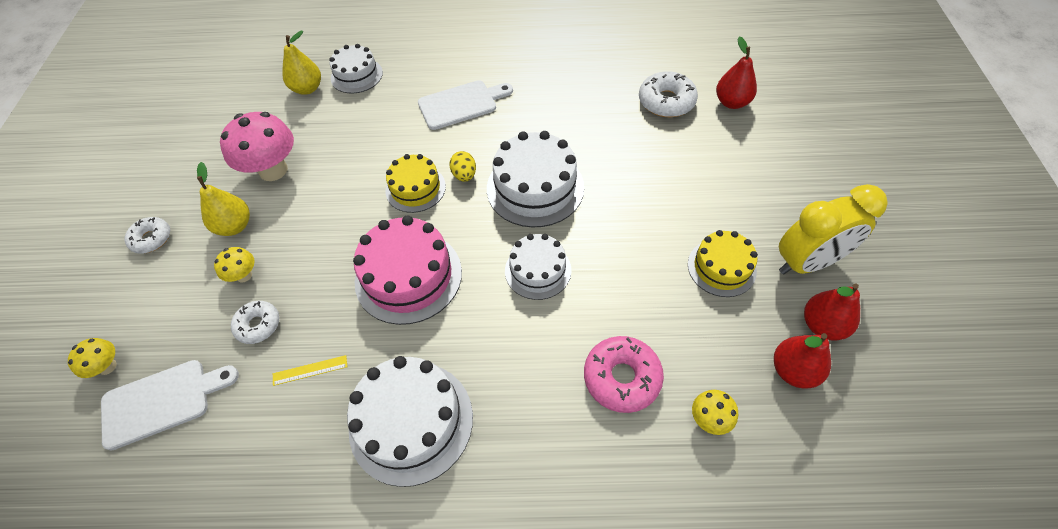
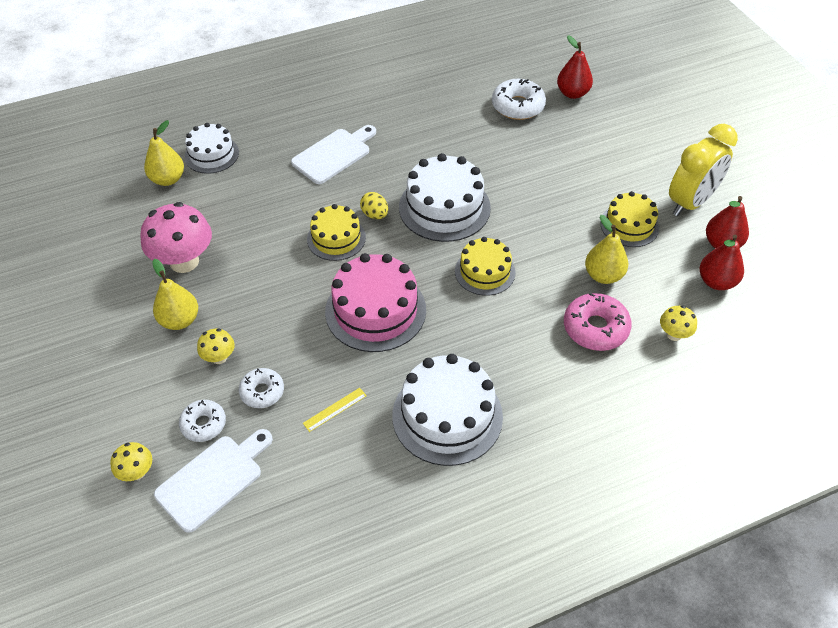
camera: 25 degrees left, 5 degrees down
white donut [124,217,170,254] -> white donut moved to [179,400,226,442]
white cake [505,234,571,300] -> yellow cake [455,237,516,296]
none -> yellow pear [585,215,628,284]

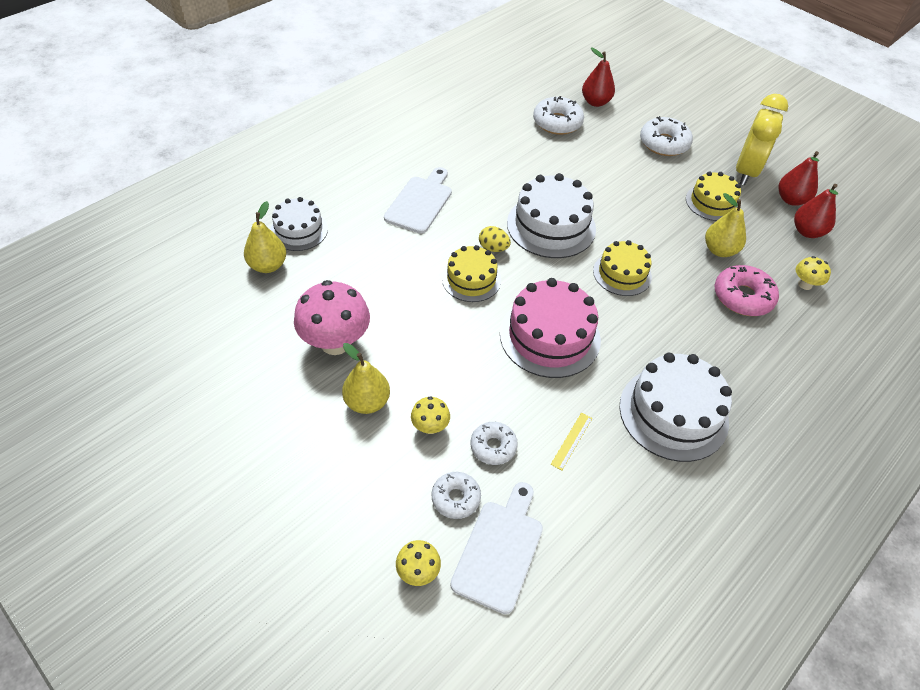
camera: 25 degrees left, 0 degrees up
none -> white donut [640,116,693,156]

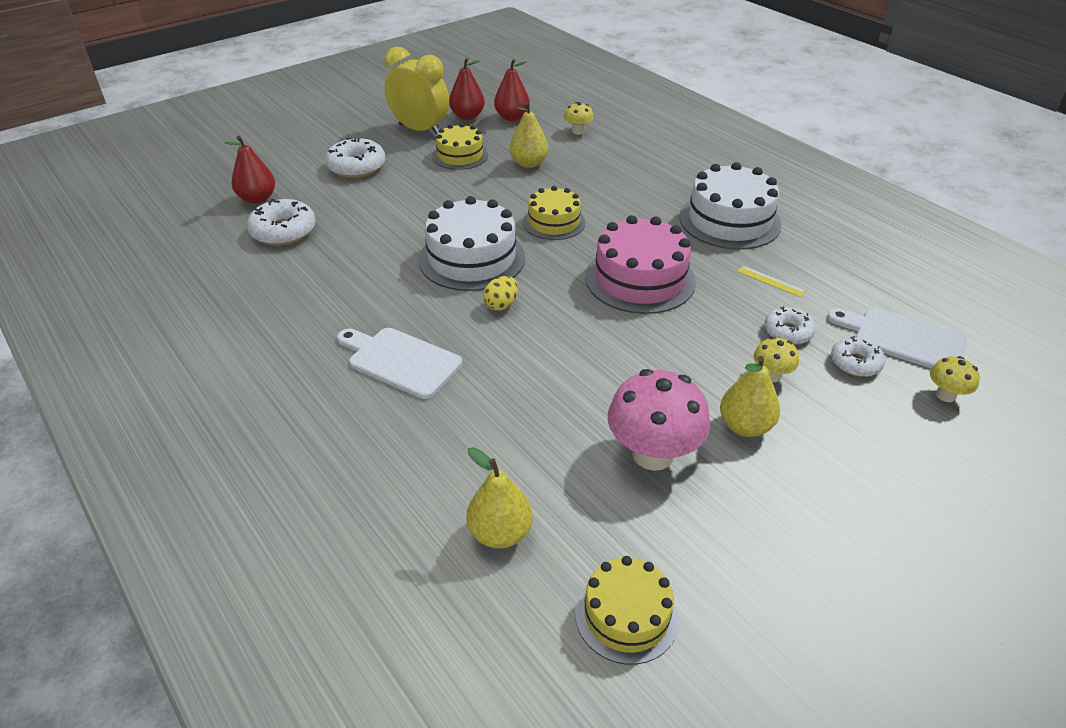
camera: 80 degrees left, 10 degrees down
white cake [270,197,328,251] -> none
yellow cake [442,245,501,302] -> yellow cake moved to [575,556,679,665]
pink donut [715,265,779,316] -> none

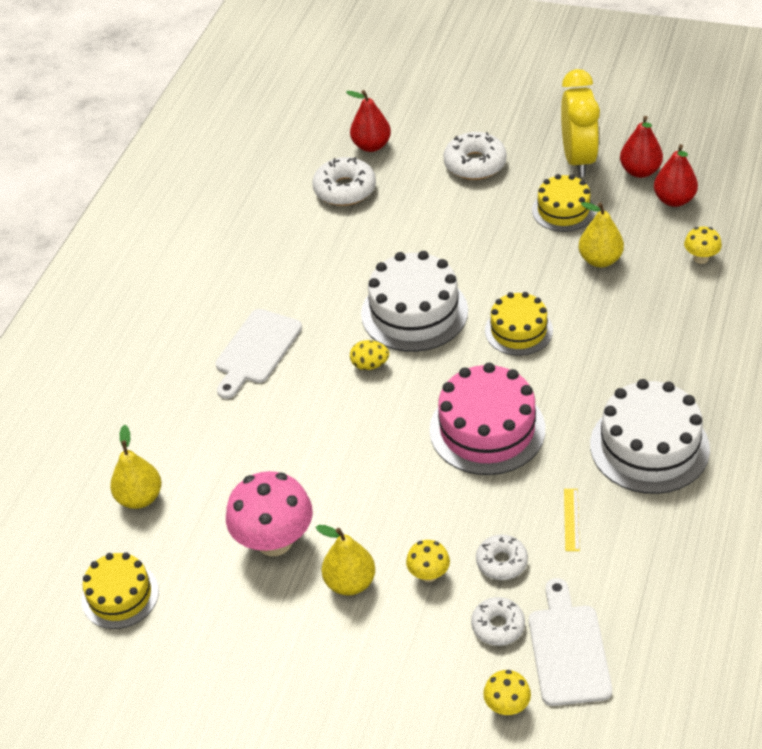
camera: 60 degrees right, 5 degrees up
white cutting board [337,328,462,399] -> white cutting board turned 150 degrees counterclockwise [216,309,302,399]

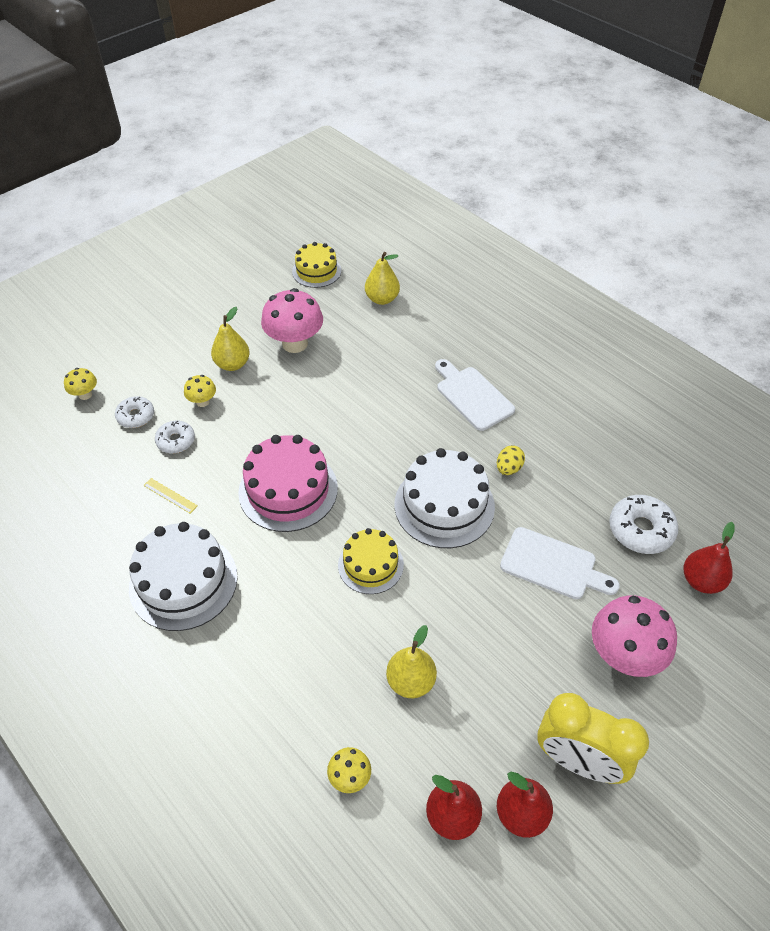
camera: 115 degrees right, 5 degrees up
yellow egg [350,340,389,370] -> yellow egg moved to [497,445,525,475]
white donut [443,132,507,180] -> pink mushroom [592,595,677,677]
white cutting board [529,578,612,706] -> white cutting board moved to [500,527,620,599]
yellow cake [532,174,595,232] -> none

